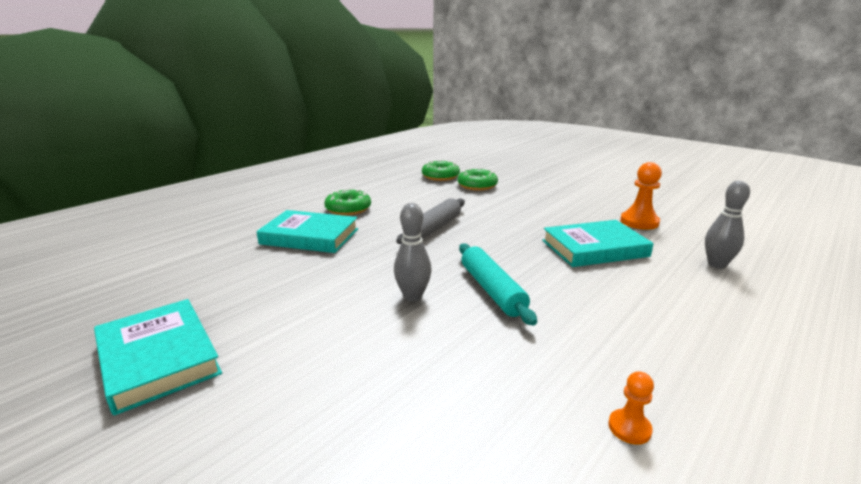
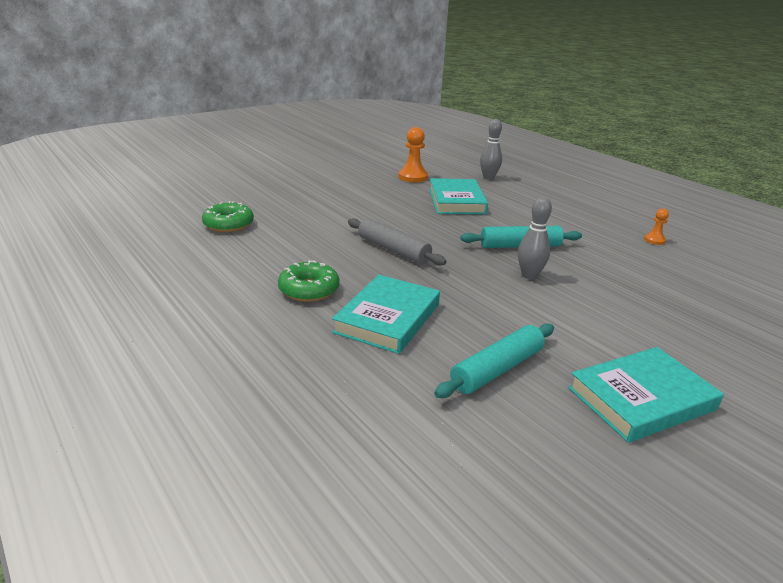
camera: 80 degrees left, 5 degrees up
green donut [457,168,498,191] -> none
none -> turquoise rolling pin [434,323,554,398]

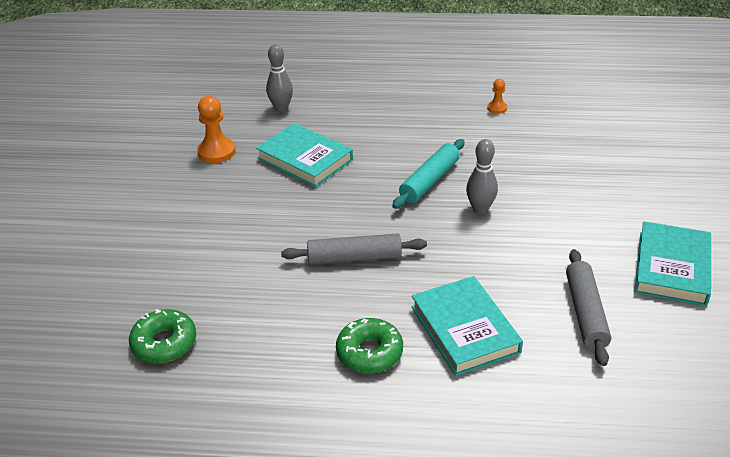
camera: 45 degrees left, 10 degrees up
turquoise rolling pin [434,323,554,398] -> grey rolling pin [566,249,611,366]

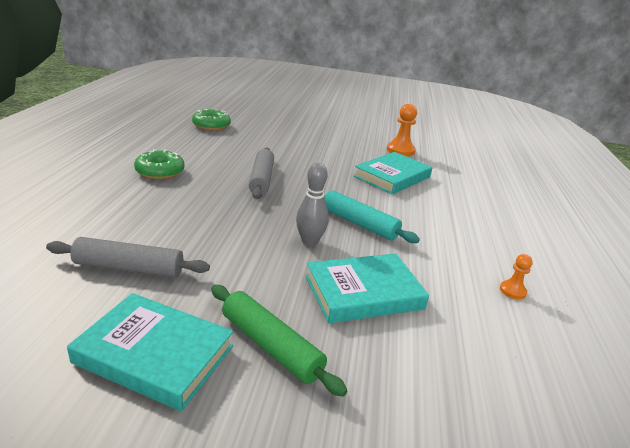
camera: 90 degrees right, 10 degrees down
grey bowling pin [266,44,293,112] -> none
turquoise book [412,276,523,376] -> turquoise book moved to [306,253,429,323]
none -> green rolling pin [211,285,347,397]

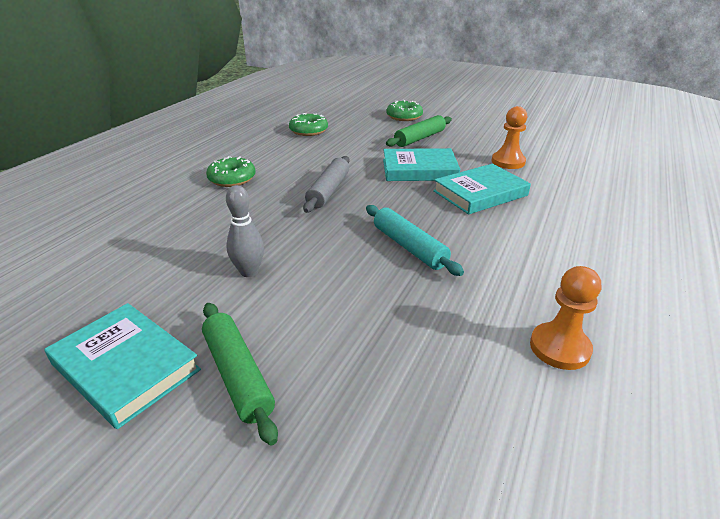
camera: 20 degrees right, 5 degrees up
grey rolling pin [46,237,210,277] -> none
grey bowling pin [296,163,329,246] -> grey bowling pin moved to [226,185,264,277]
turquoise book [306,253,429,323] -> turquoise book moved to [383,148,460,181]
orange pawn [500,254,533,299] -> orange pawn [530,266,601,370], size x1.81
none -> green rolling pin [386,115,452,147]
none -> green donut [387,100,423,121]

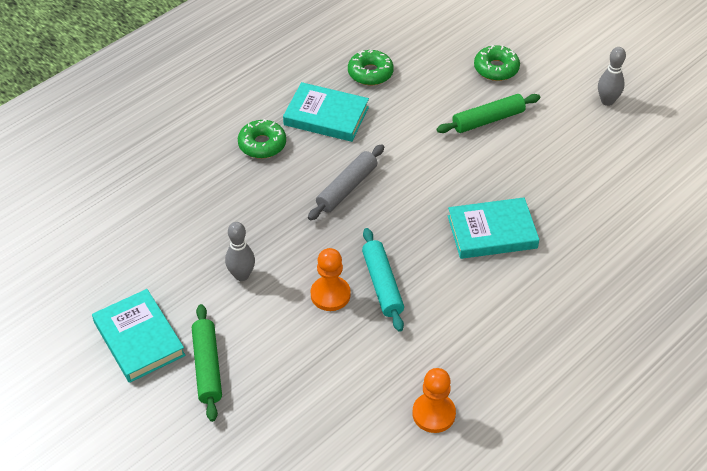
camera: 20 degrees right, 15 degrees up
turquoise book [383,148,460,181] -> turquoise book moved to [283,82,369,142]
orange pawn [492,106,527,169] -> orange pawn moved to [311,248,351,311]
none -> grey bowling pin [598,47,626,106]

